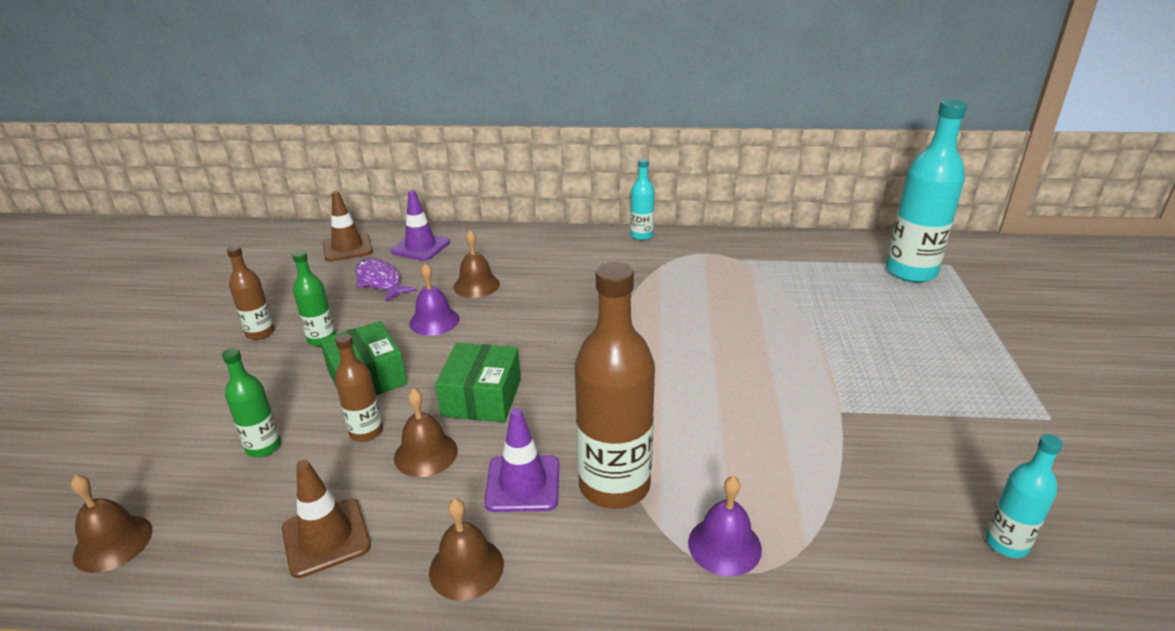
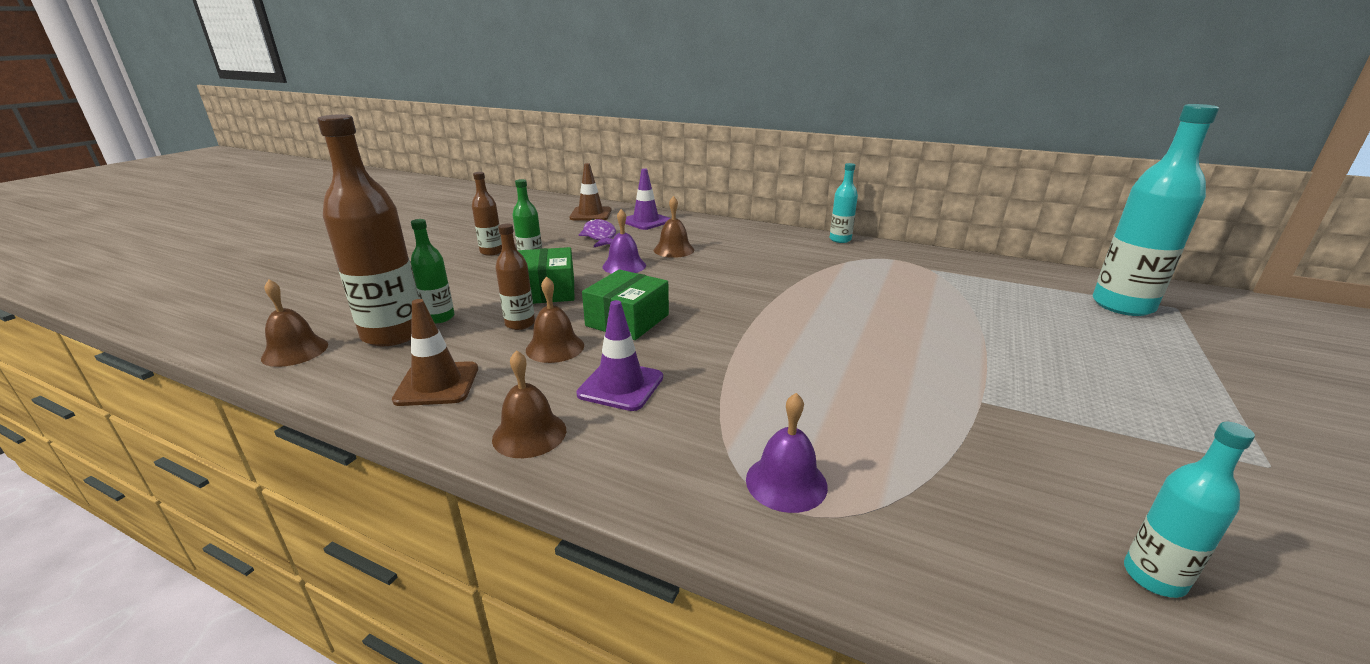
camera: 20 degrees right, 5 degrees down
brown bottle [575,262,655,509] -> brown bottle moved to [317,114,419,346]

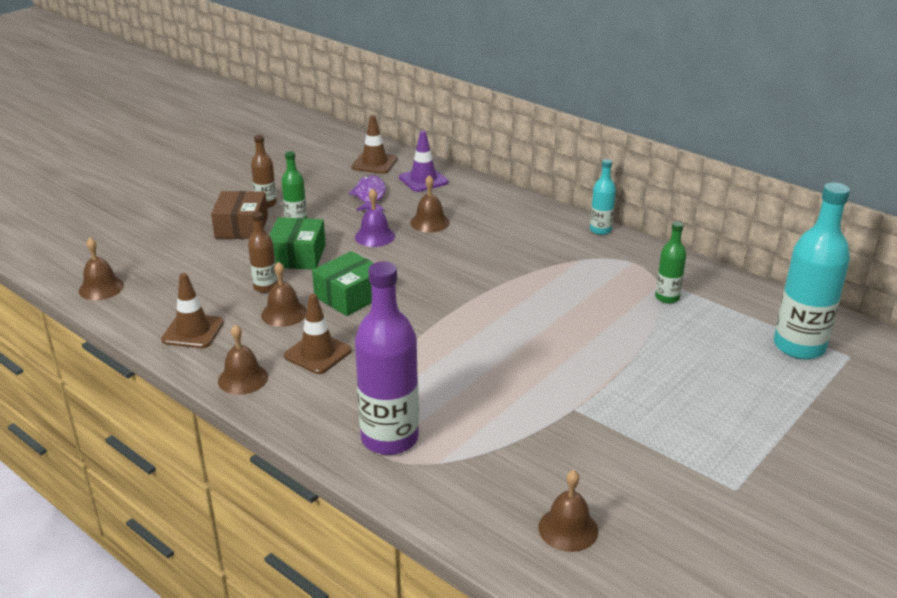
camera: 15 degrees right, 5 degrees up
brown bottle [317,114,419,346] -> none
green bottle [411,219,455,323] -> green bottle moved to [655,221,686,304]
purple traffic cone [576,300,663,411] -> brown traffic cone [284,294,352,374]
purple bell [746,393,828,513] -> purple bottle [355,261,419,455]
turquoise bottle [1124,422,1255,598] -> brown bell [538,470,598,552]
none -> brown box [211,191,268,239]

